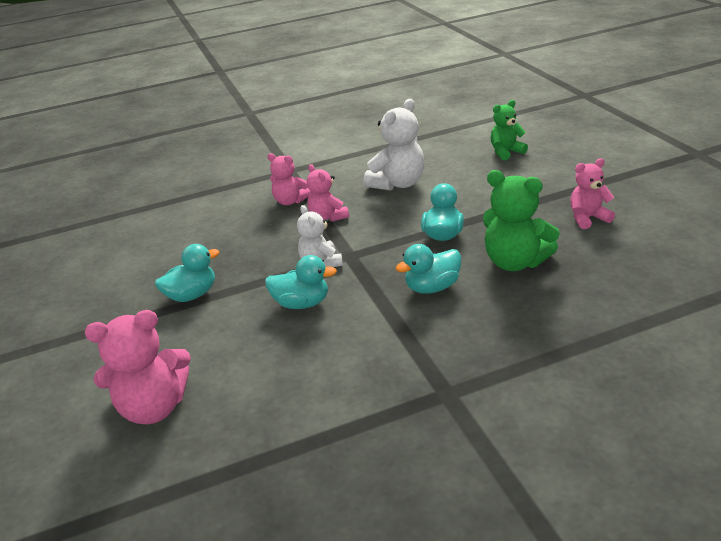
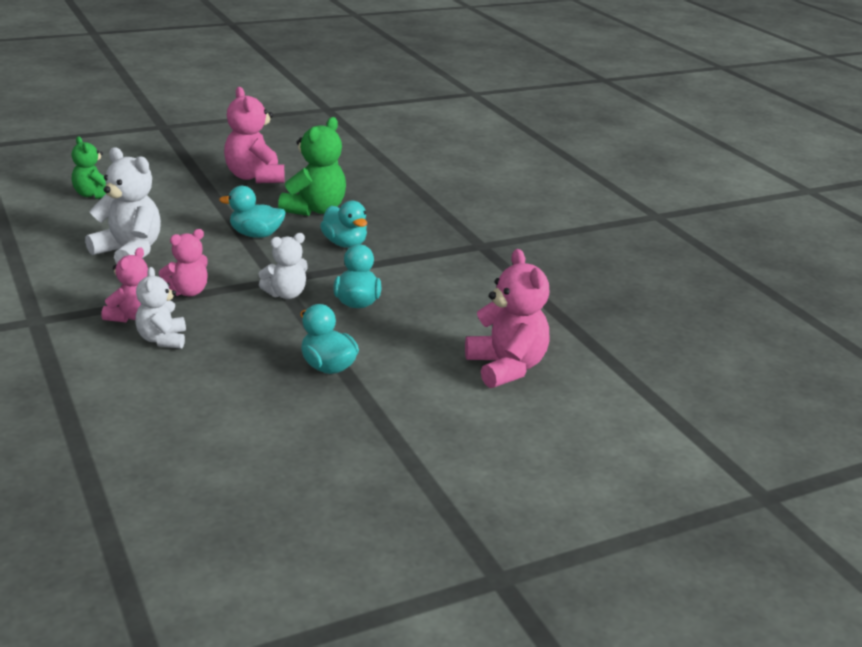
camera: 100 degrees left, 5 degrees down
pink teddy bear [570,158,615,229] -> pink teddy bear [224,87,284,183], size x1.59
none -> white teddy bear [135,267,186,349]

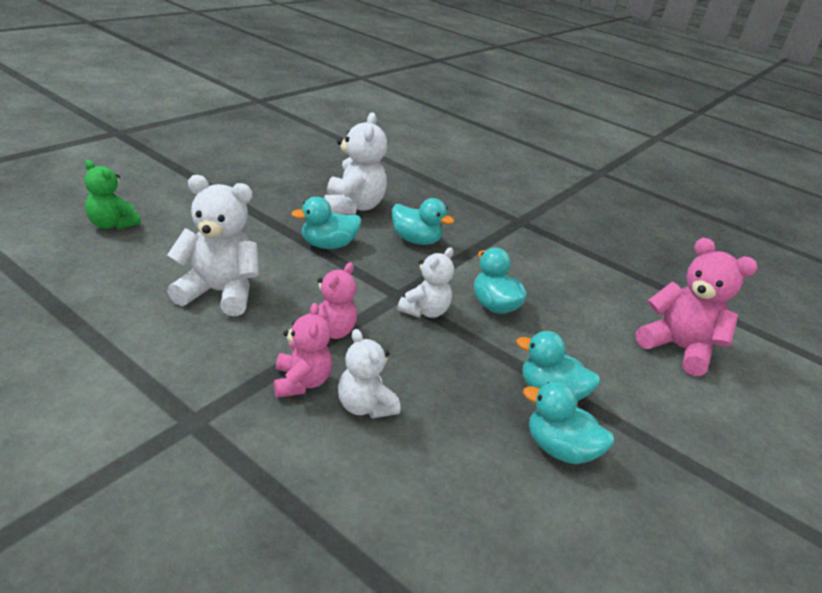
camera: 30 degrees left, 5 degrees up
pink teddy bear [224,87,284,183] -> none
green teddy bear [278,117,346,216] -> white teddy bear [324,113,387,215]
none -> turquoise duck [523,382,615,464]

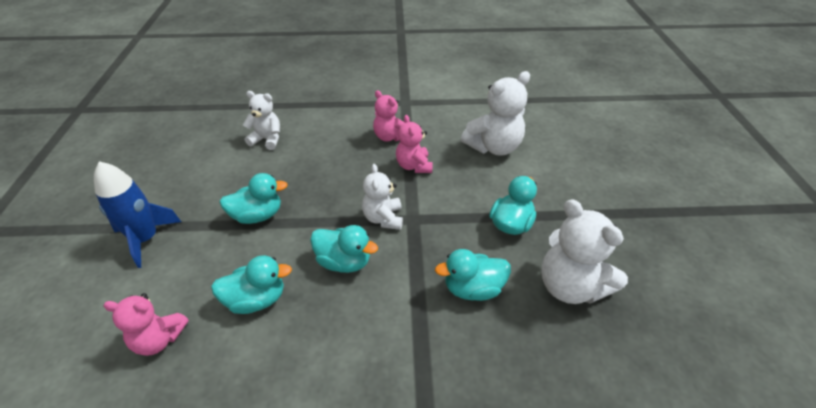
camera: 145 degrees right, 10 degrees up
green teddy bear [84,160,141,230] -> none
white teddy bear [338,329,400,418] -> white teddy bear moved to [243,91,280,150]
turquoise duck [523,382,615,464] -> turquoise duck moved to [211,255,292,314]
pink teddy bear [635,238,758,376] -> pink teddy bear [103,293,189,356], size x0.63
none -> blue rocket [94,161,181,268]

